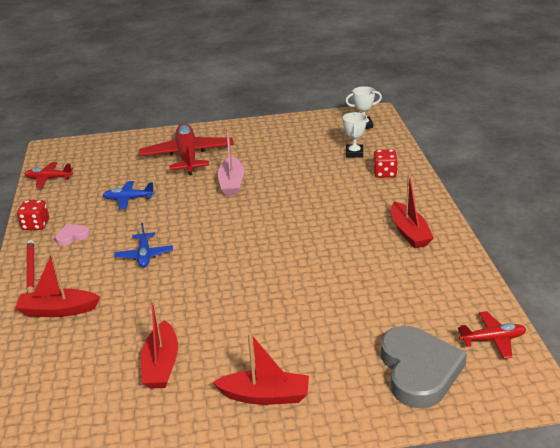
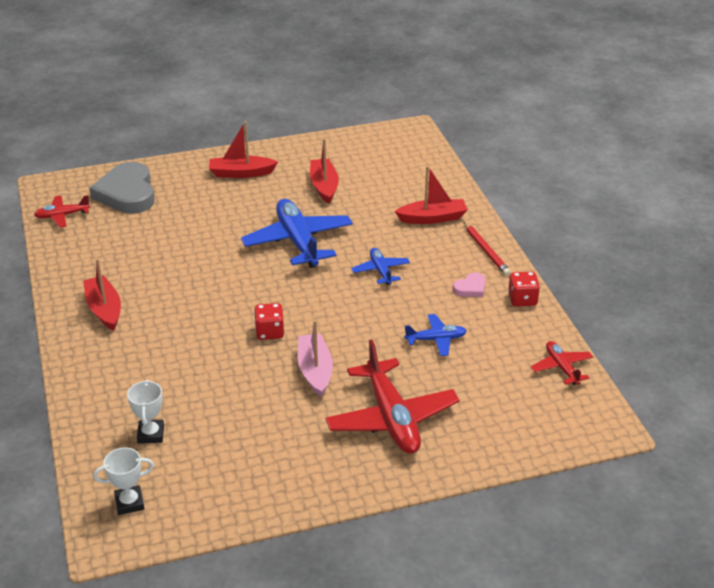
camera: 170 degrees right, 5 degrees up
red plane [25,162,73,188] -> red plane turned 105 degrees counterclockwise [531,341,593,385]
red dice [374,149,398,178] -> red dice moved to [254,303,284,340]
none -> blue plane [241,199,353,268]

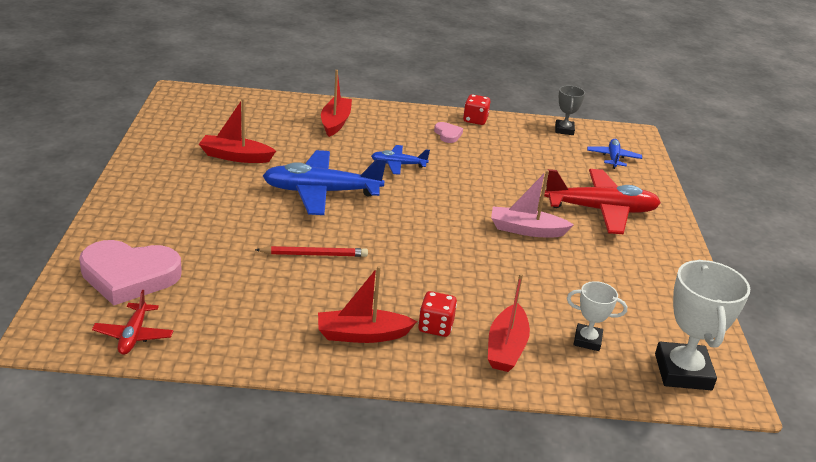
camera: 75 degrees left, 5 degrees down
grey heart [90,162,155,214] -> pink heart [79,240,182,305]
white trophy [93,447,154,515] -> white trophy [655,260,750,390], size x1.82
red boat [209,121,278,178] -> red boat moved to [488,273,530,372]
red dice [254,303,284,340] -> red dice moved to [418,291,457,337]
blue plane [404,314,467,356] -> blue plane moved to [587,139,642,169]
red pencil [464,222,511,276] -> red pencil moved to [255,246,368,257]
red plane [531,341,593,385] -> grey trophy [555,85,585,135]

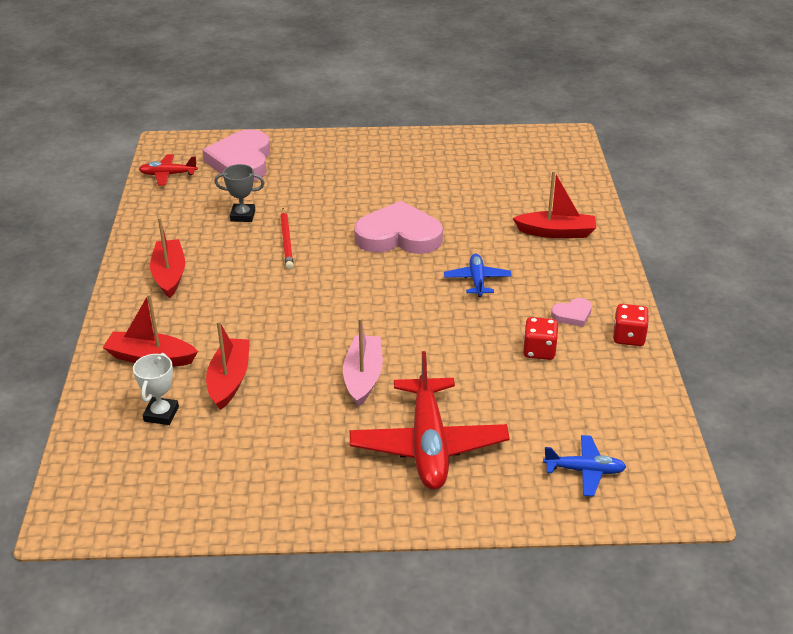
camera: 90 degrees right, 5 degrees up
red boat [199,98,276,163] -> red boat moved to [206,321,250,410]
blue plane [263,150,386,215] -> pink heart [354,201,443,254]
red dice [418,291,457,337] -> red dice moved to [523,317,558,360]
grey trophy [555,85,585,135] -> grey trophy moved to [214,164,265,222]
white trophy [655,260,750,390] -> none

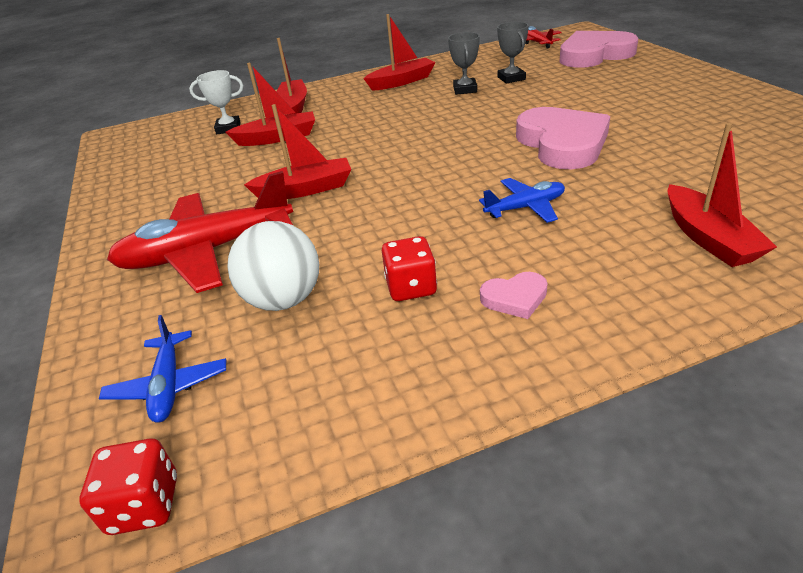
camera: 75 degrees right, 0 degrees up
red pencil [280,208,294,270] -> none
pink boat [343,318,383,407] -> red boat [244,104,351,199]
pink heart [551,298,592,327] -> pink heart turned 60 degrees counterclockwise [480,272,548,319]
red dice [613,304,649,346] -> red dice moved to [80,438,177,535]
none -> white ball [227,221,319,311]
none -> grey trophy [448,32,480,95]

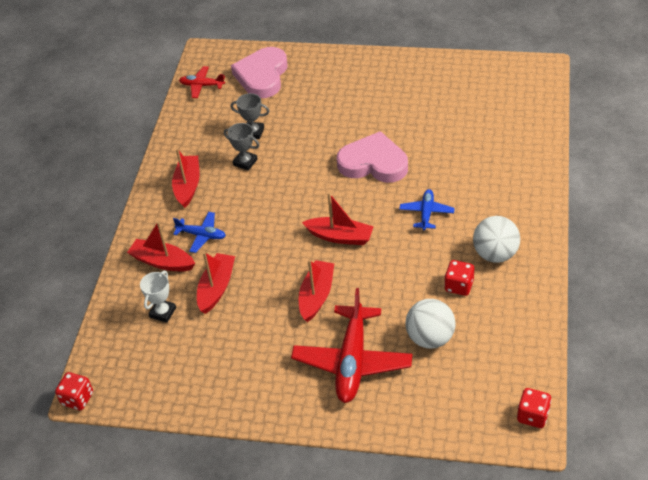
camera: 60 degrees left, 10 degrees up
blue plane [99,315,226,423] -> blue plane moved to [173,212,226,253]
pink heart [480,272,548,319] -> white ball [473,216,520,263]
red boat [668,123,777,267] -> red boat moved to [302,193,374,245]
none -> red dice [55,372,93,410]

